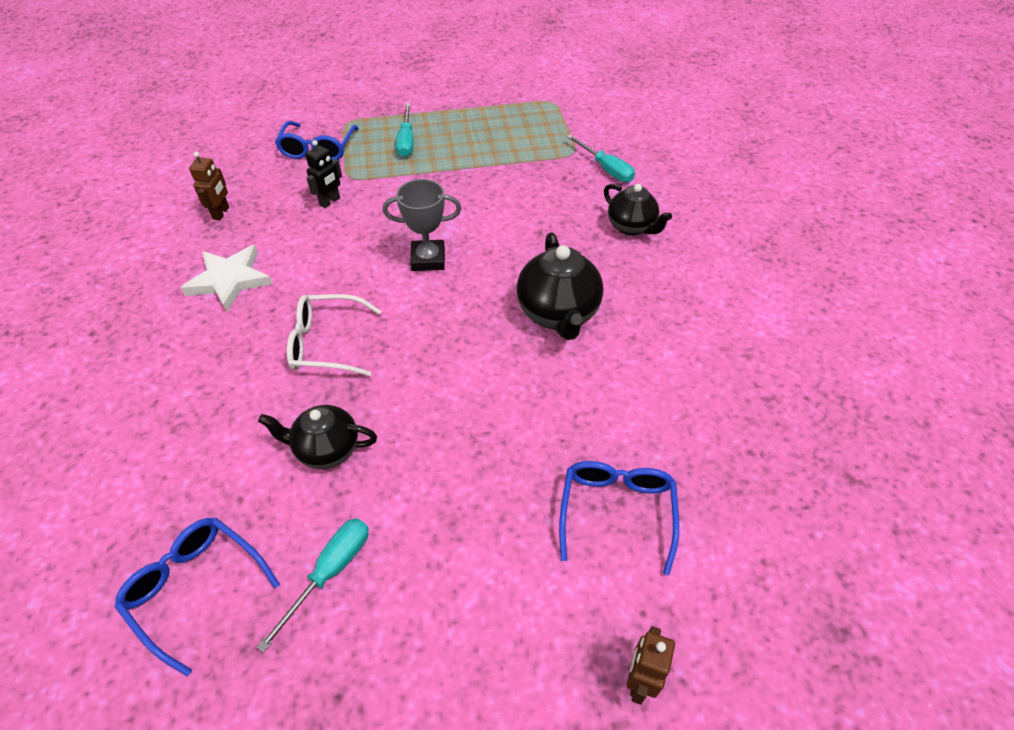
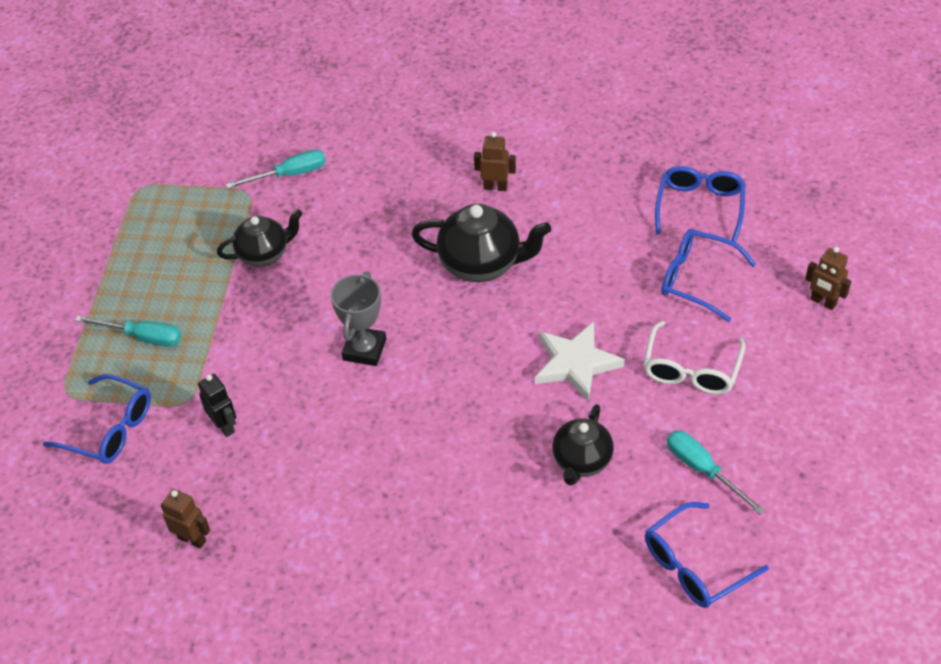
camera: 70 degrees left, 0 degrees up
white star [180,245,273,312] -> white star moved to [535,322,625,401]
white glasses [287,294,381,376] -> white glasses moved to [644,321,745,394]
black teapot [604,184,672,236] -> black teapot moved to [217,209,303,267]
none -> brown robot [474,132,516,191]
none -> blue glasses [655,166,746,242]

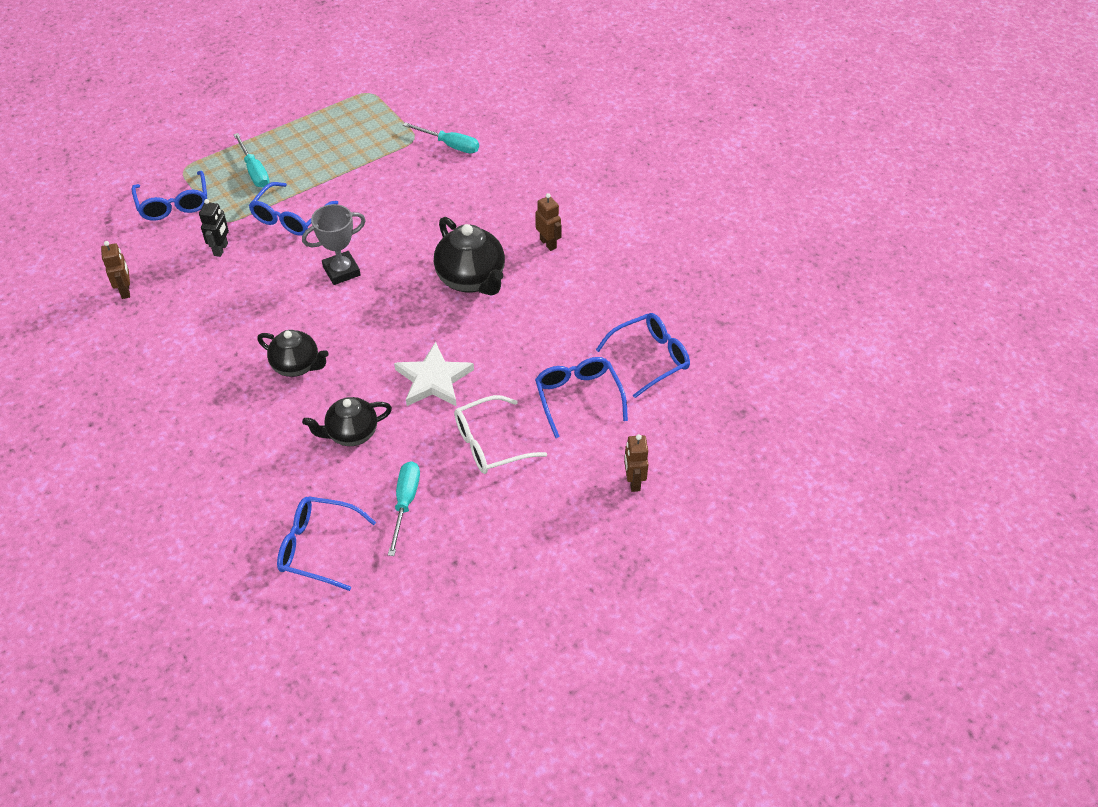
camera: 45 degrees right, 0 degrees up
black teapot [217,209,303,267] -> black teapot moved to [257,330,329,377]
none -> blue glasses [249,182,338,236]

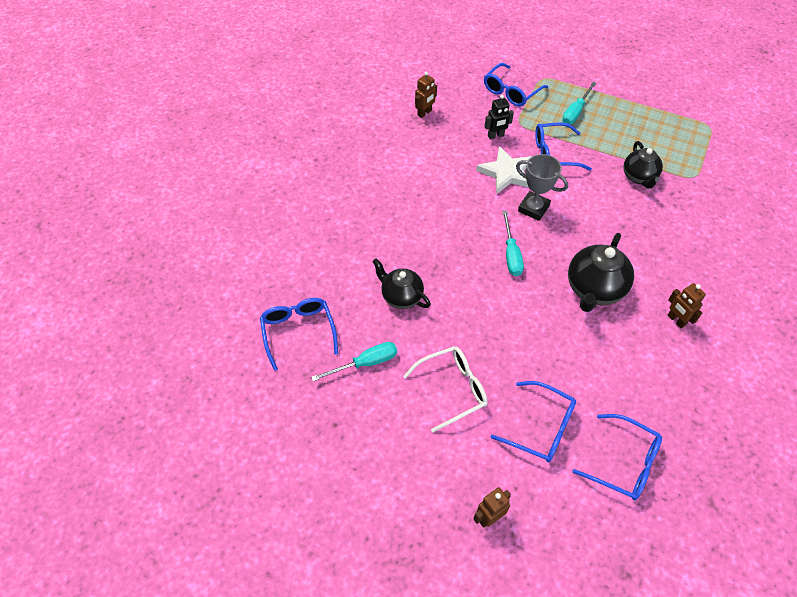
camera: 60 degrees right, 5 degrees up
black teapot [257,330,329,377] -> black teapot moved to [623,141,663,188]
white star [394,342,474,406] -> white star moved to [476,146,533,194]
turquoise screwdriver [403,122,479,153] -> turquoise screwdriver moved to [502,211,524,276]
white glasses [454,395,547,474] -> white glasses turned 120 degrees clockwise [403,346,488,432]
brown robot [535,193,562,251] -> brown robot turned 120 degrees clockwise [668,283,706,328]
blue glasses [535,357,628,438] -> blue glasses turned 75 degrees clockwise [490,381,576,462]

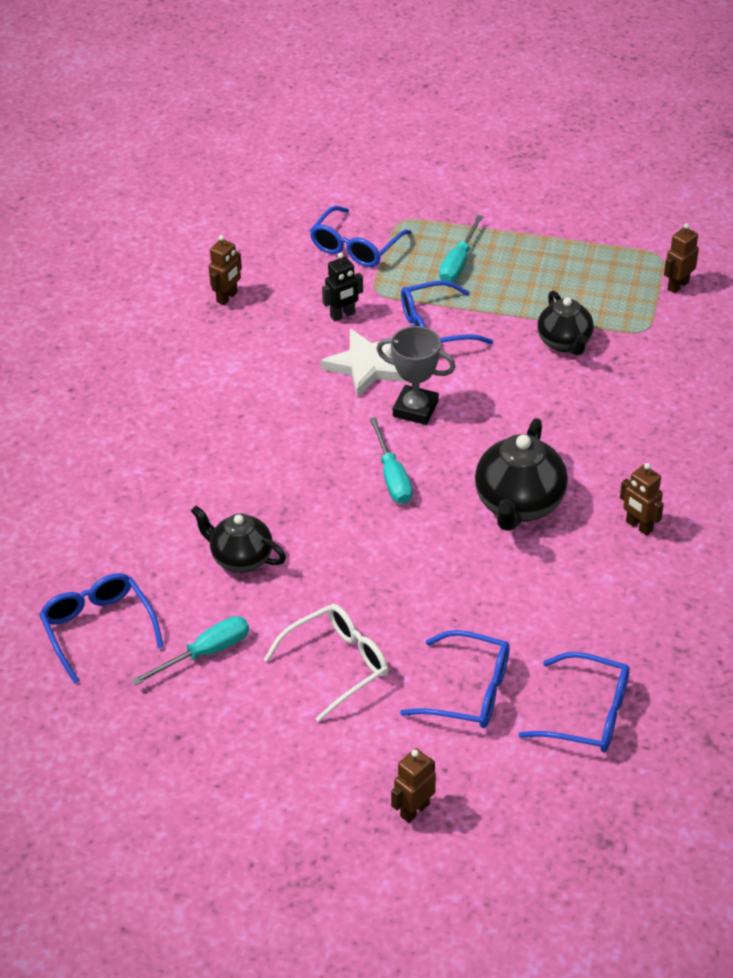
camera: 10 degrees left, 10 degrees down
none -> brown robot [664,223,699,293]

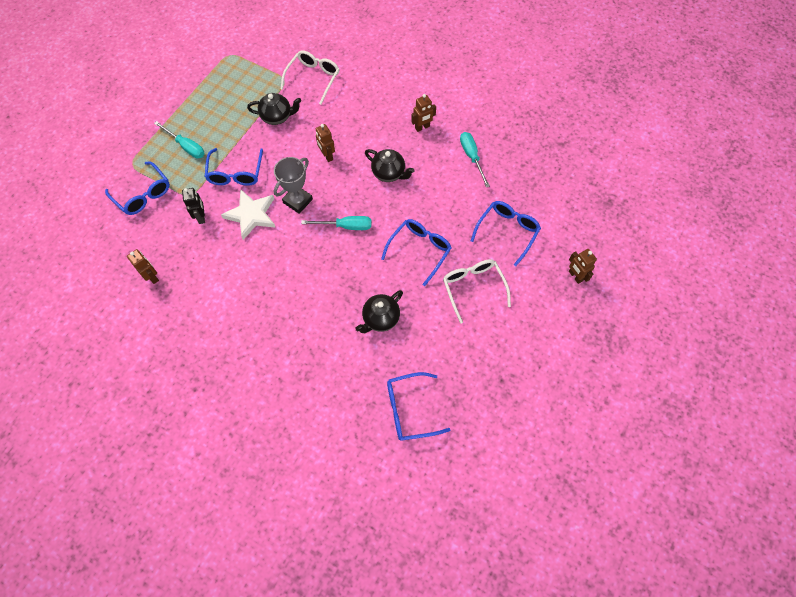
camera: 75 degrees left, 20 degrees up
turquoise screwdriver [132,616,249,686] -> turquoise screwdriver moved to [460,132,490,187]
black teapot [475,418,568,531] -> black teapot [365,149,415,182], size x0.66
blue glasses [518,652,630,752] -> blue glasses moved to [381,219,451,286]
brown robot [664,223,699,293] -> brown robot moved to [316,124,335,162]
none -> white glasses [281,50,340,104]

